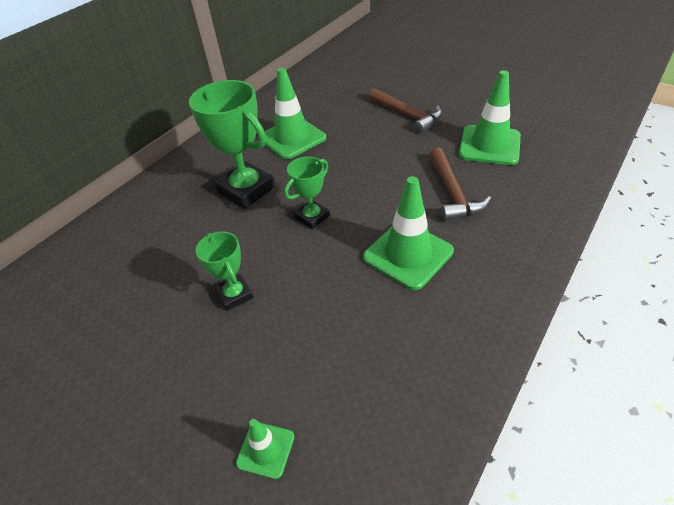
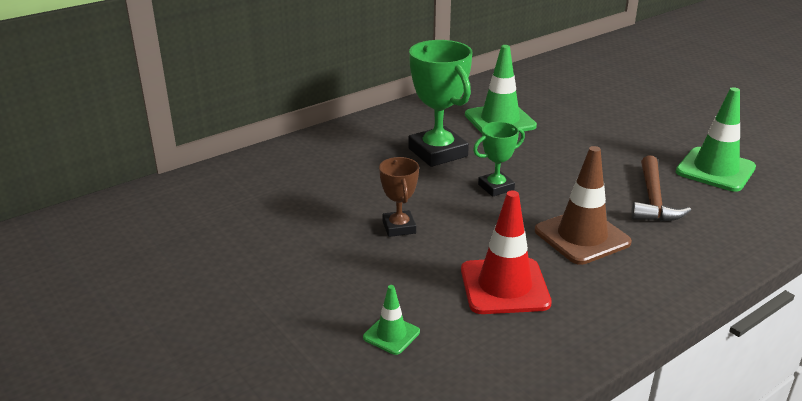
camera: 15 degrees right, 15 degrees down
green trophy [196,232,253,311] -> brown trophy [379,157,419,237]
green traffic cone [363,176,454,290] -> brown traffic cone [535,146,632,265]
brown hammer [369,88,442,134] -> none
none -> red traffic cone [461,191,552,314]

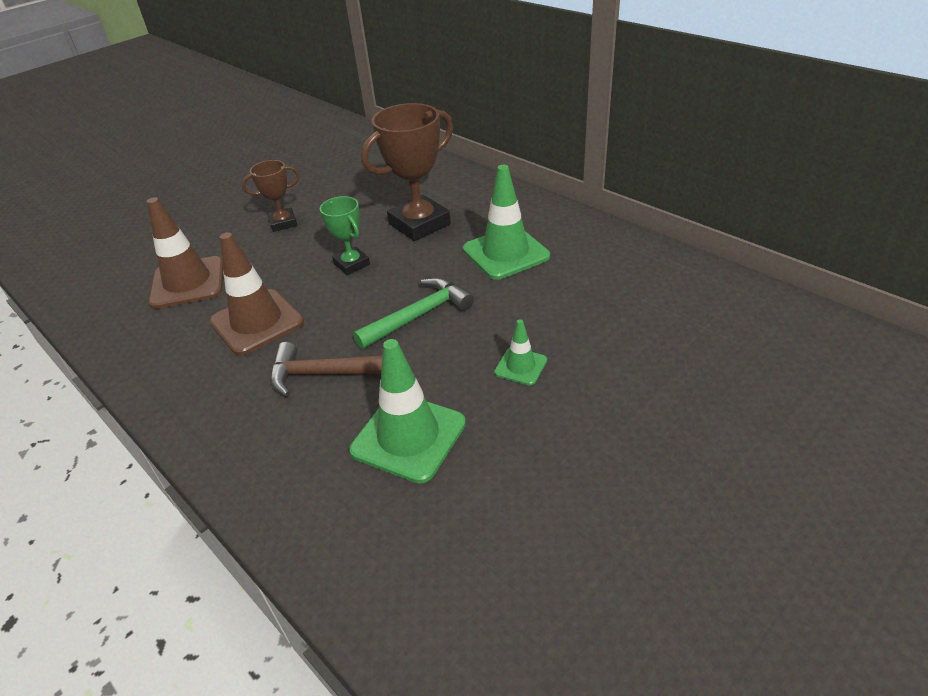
camera: 85 degrees right, 10 degrees up
green traffic cone [363,285,420,355] -> green traffic cone moved to [494,319,547,385]
green trophy [408,40,472,167] -> brown trophy [361,103,453,241]
red traffic cone [461,191,552,314] -> brown traffic cone [147,197,223,309]
none -> green hammer [353,277,474,349]

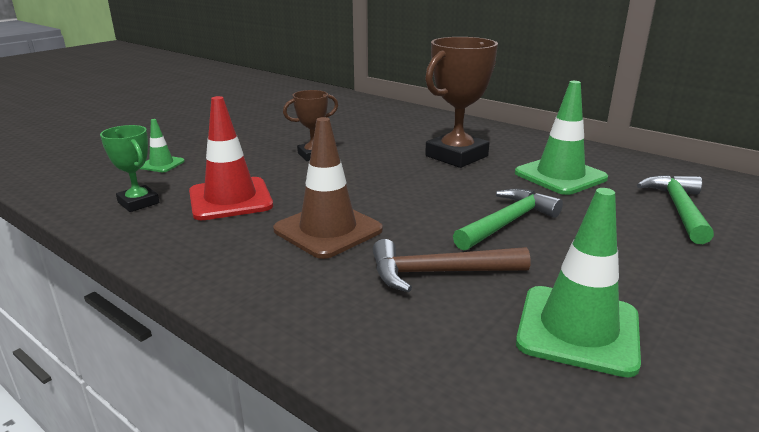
camera: 10 degrees left, 15 degrees down
brown traffic cone [147,197,223,309] -> red traffic cone [189,96,273,220]
green trophy [320,196,370,275] -> green trophy moved to [100,125,160,212]
green traffic cone [494,319,547,385] -> green traffic cone moved to [140,119,185,172]
none -> green hammer [637,175,714,244]

